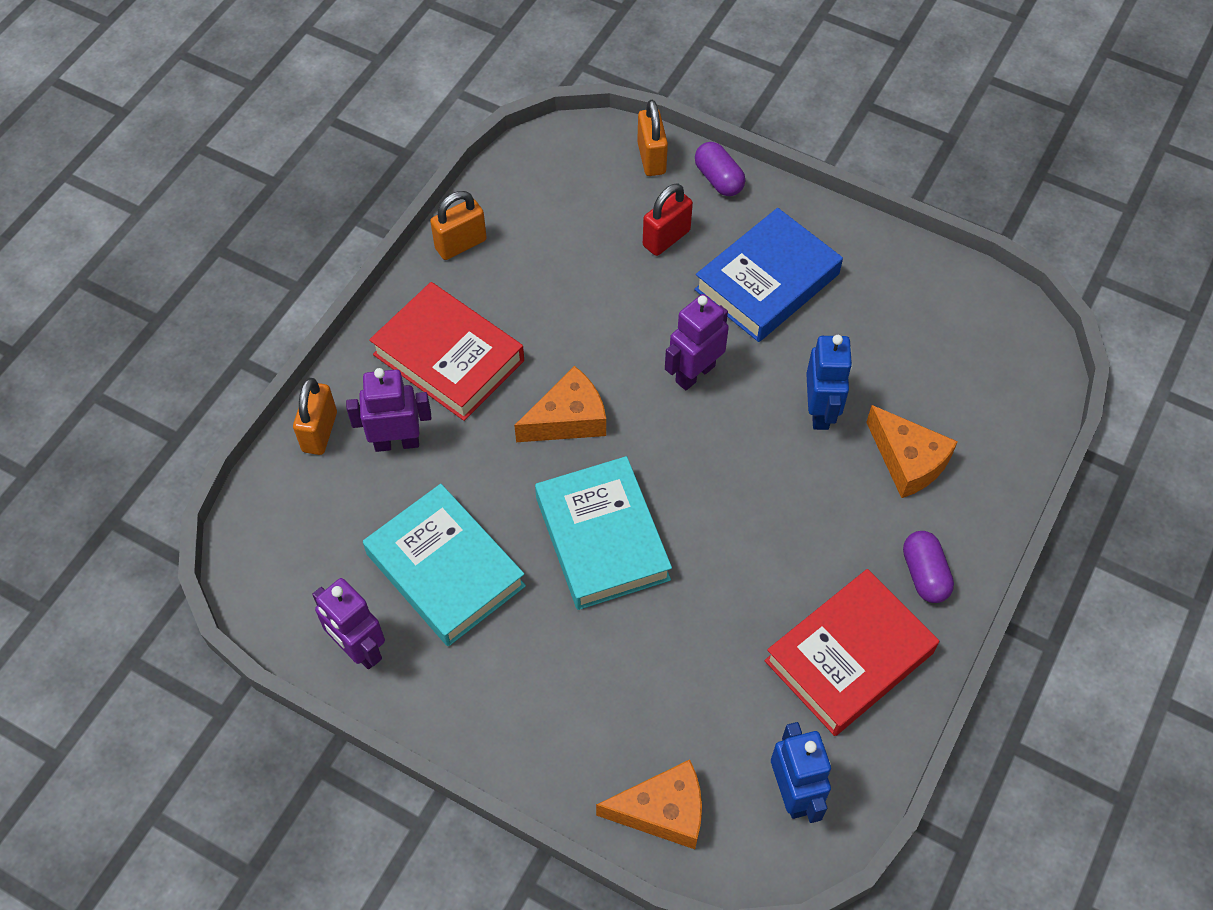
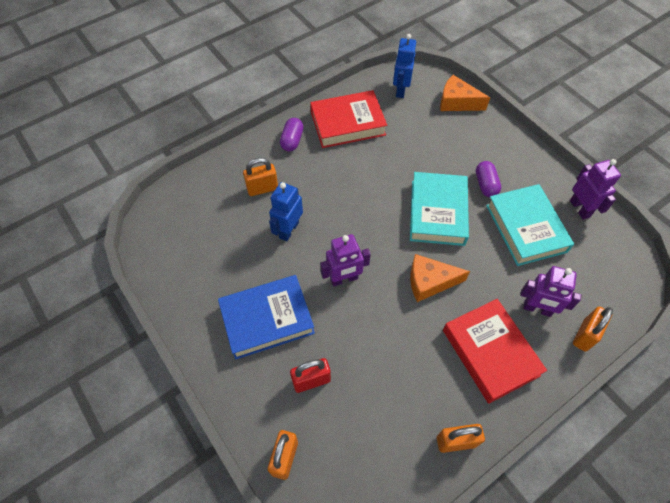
camera: 155 degrees left, 0 degrees up
purple capsule [695,142,745,196] -> purple capsule moved to [476,161,501,197]
orange cheese [866,405,958,498] -> orange padlock [243,158,278,196]

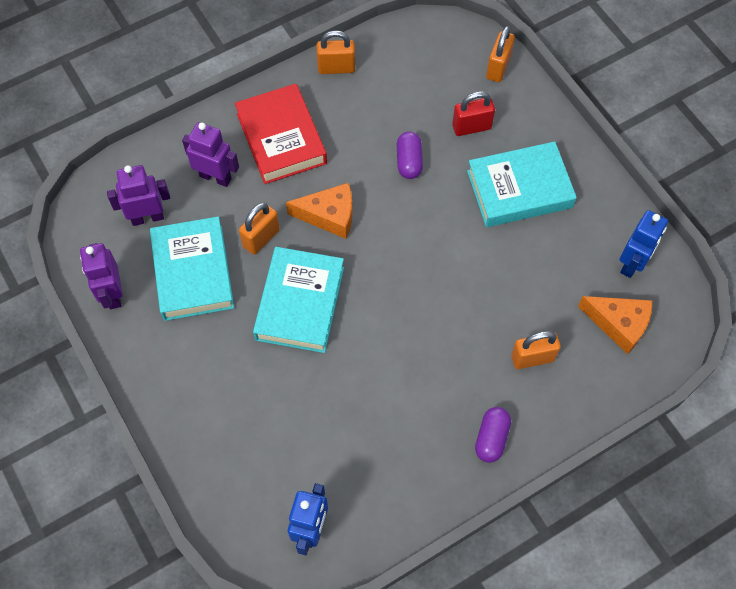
camera: 175 degrees left, 5 degrees up
blue book [218,275,315,360] -> turquoise book [467,141,577,227]
blue robot [269,182,303,241] -> blue robot moved to [619,210,668,278]
red book [310,90,387,148] -> none
purple robot [320,234,371,287] -> purple robot moved to [107,165,170,226]
orange cheese [440,75,490,111] -> orange cheese moved to [578,296,652,354]
purple capsule [476,161,501,197] -> purple capsule moved to [397,131,423,179]
orange padlock [573,307,613,352] -> orange padlock moved to [239,203,280,255]

